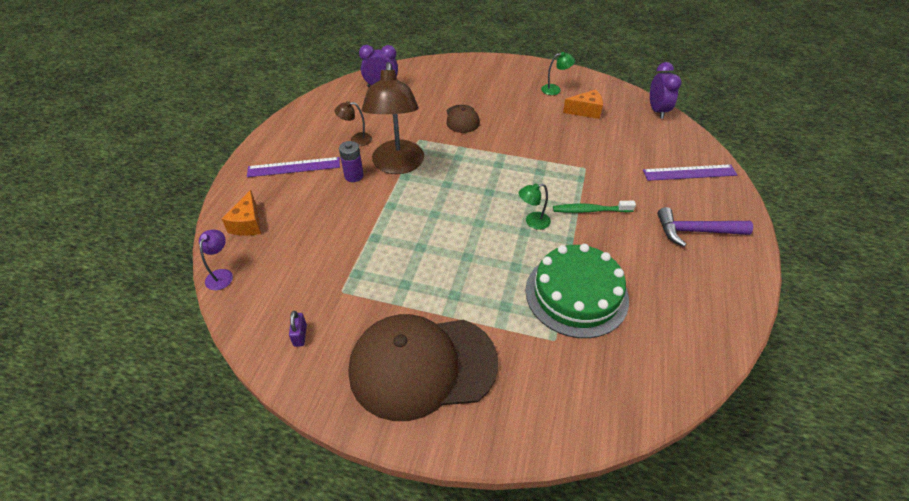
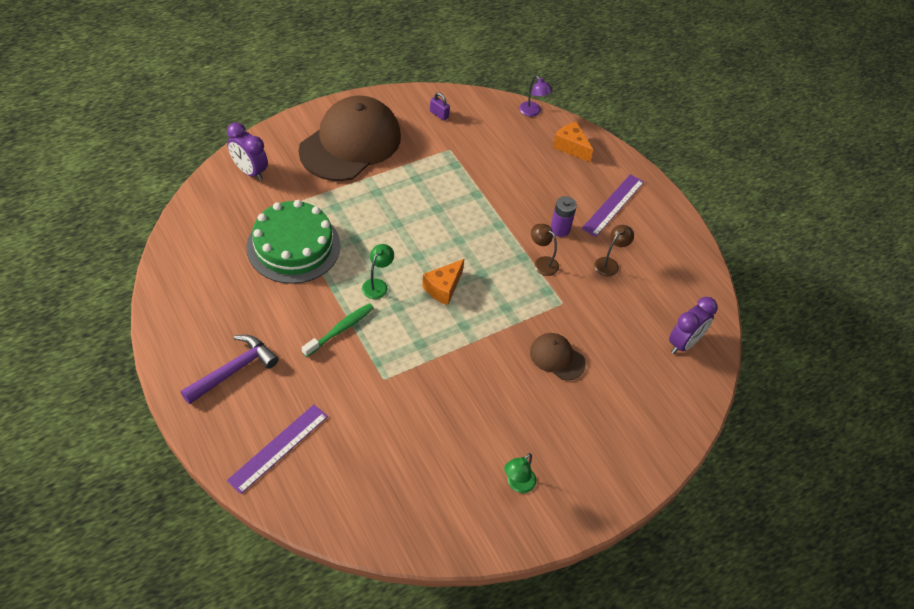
camera: 130 degrees right, 5 degrees up
brown lamp [362,62,424,174] -> brown lamp [531,224,559,276], size x0.42
orange cheese [563,89,603,119] -> orange cheese moved to [422,259,464,305]
purple clock [650,62,682,119] -> purple clock moved to [227,122,268,181]

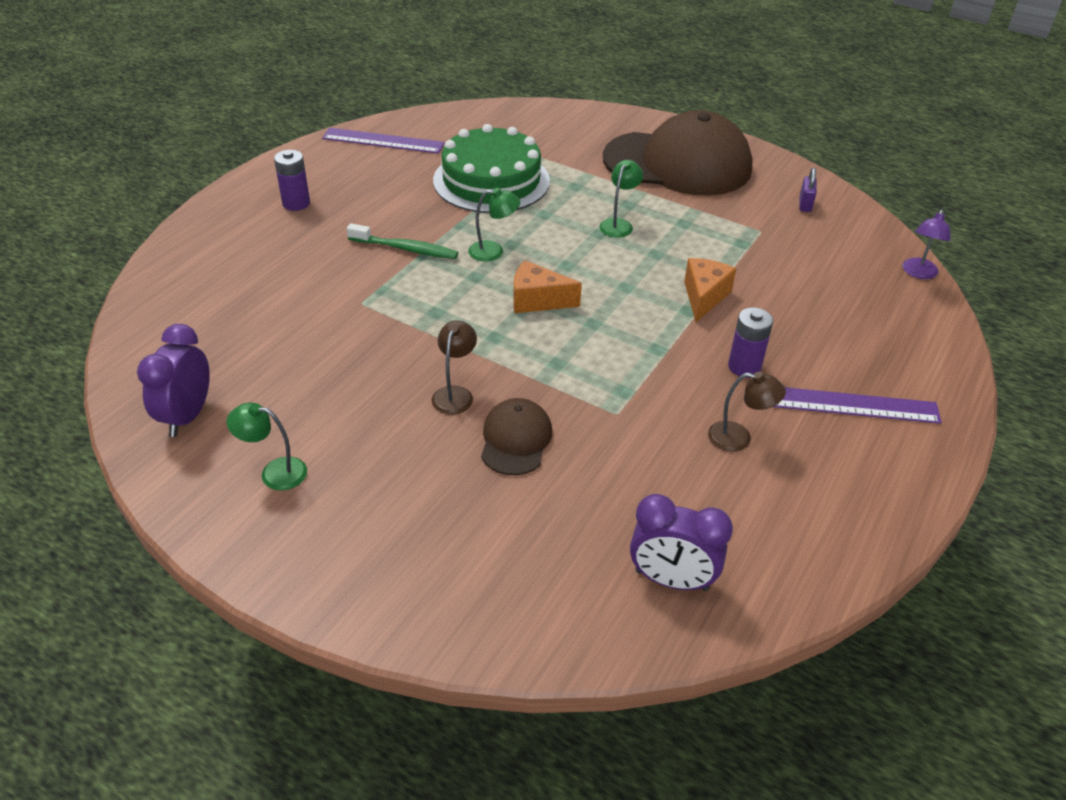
camera: 65 degrees right, 10 degrees down
purple hammer [181,335,279,404] -> purple battery [274,150,310,211]
purple clock [227,122,268,181] -> purple clock moved to [137,324,210,437]
purple ruler [227,404,328,494] -> purple ruler moved to [322,128,445,154]
brown lamp [531,224,559,276] -> brown lamp moved to [432,320,477,415]
orange cheese [552,122,593,162] -> orange cheese moved to [684,258,737,322]
none -> green lamp [599,160,643,238]

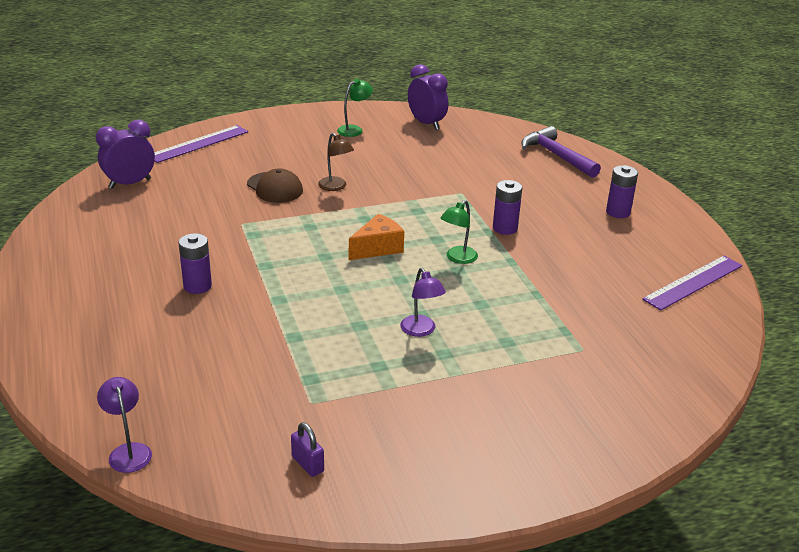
camera: 130 degrees right, 10 degrees down
green toothbrush [347,223,458,259] -> purple battery [493,180,522,235]
green cake [433,124,550,213] -> none
green lamp [599,160,643,238] -> purple lamp [400,268,446,337]
brown cap [603,110,753,196] -> none
orange cheese [684,258,737,322] -> none
brown lamp [708,372,786,452] -> none
purple ruler [774,387,942,424] -> purple ruler moved to [154,125,248,163]
none -> purple hammer [521,126,601,178]

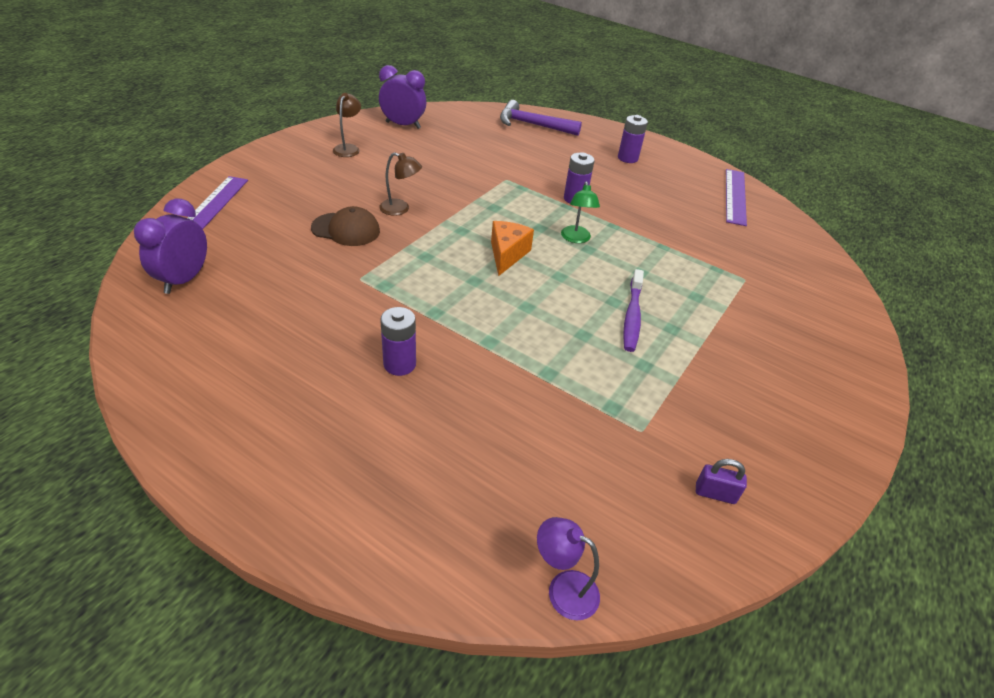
camera: 40 degrees left, 10 degrees up
green lamp [337,79,373,137] -> brown lamp [333,93,361,157]
purple lamp [400,268,446,337] -> purple toothbrush [623,269,644,352]

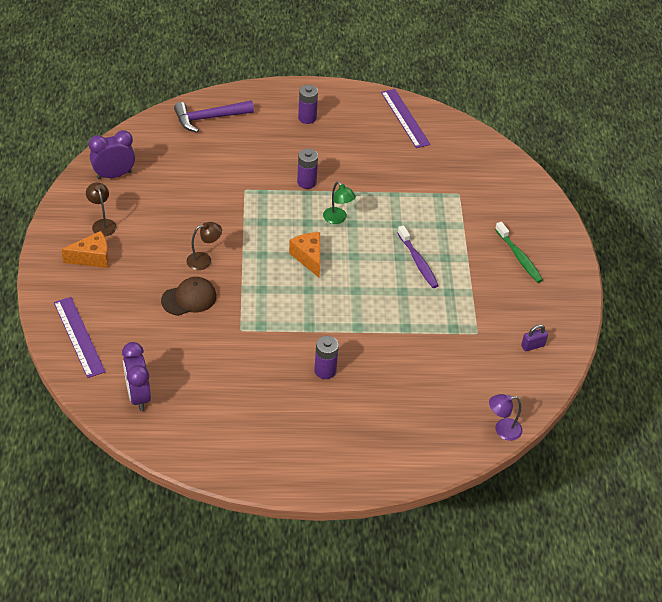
camera: 35 degrees left, 5 degrees up
none -> orange cheese [61,231,109,268]
none -> green toothbrush [495,222,543,283]

